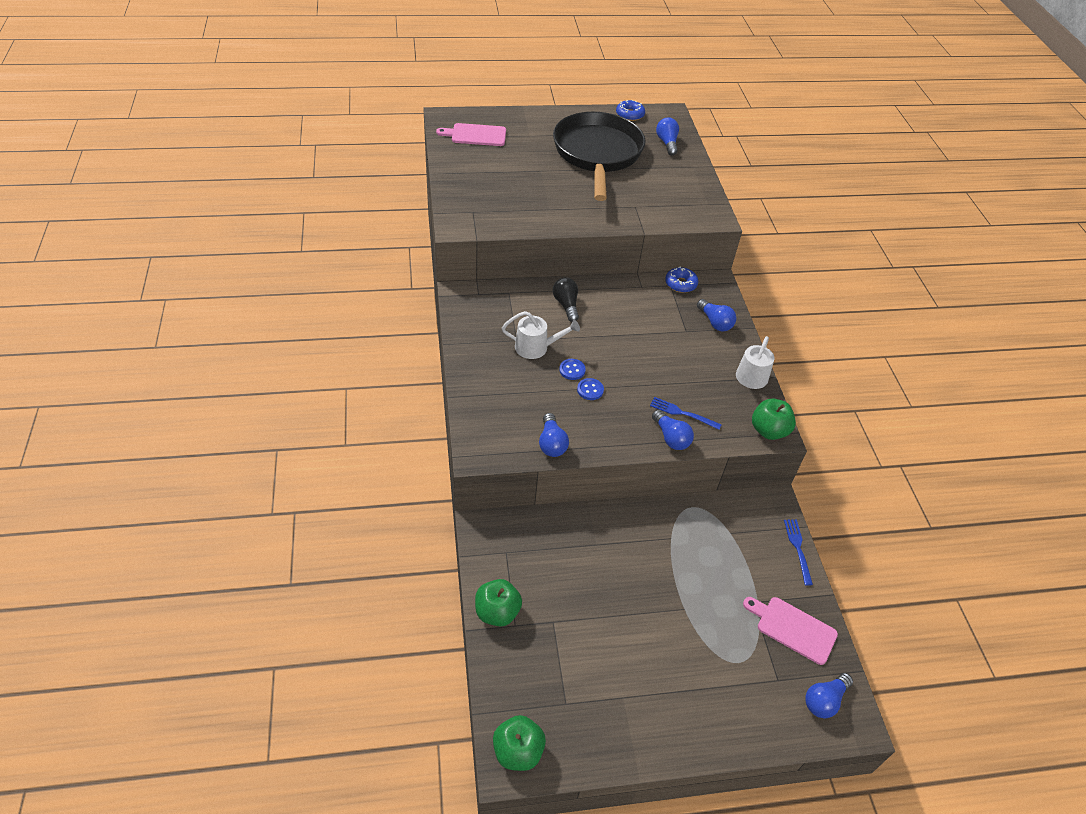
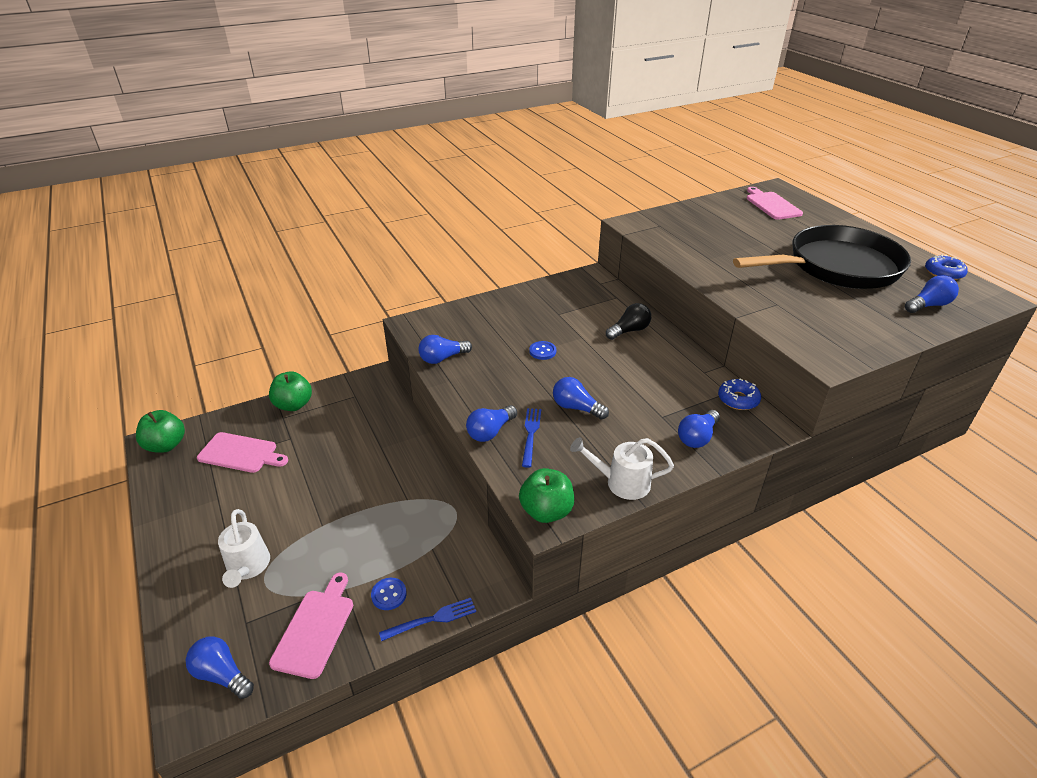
camera: 75 degrees right, 10 degrees down
white watering can [502,311,580,359] -> white watering can moved to [218,509,270,588]
blue button [577,378,604,400] -> blue button moved to [371,578,407,610]
none -> pink cutting board [197,432,288,473]
none -> blue light bulb [553,377,609,420]

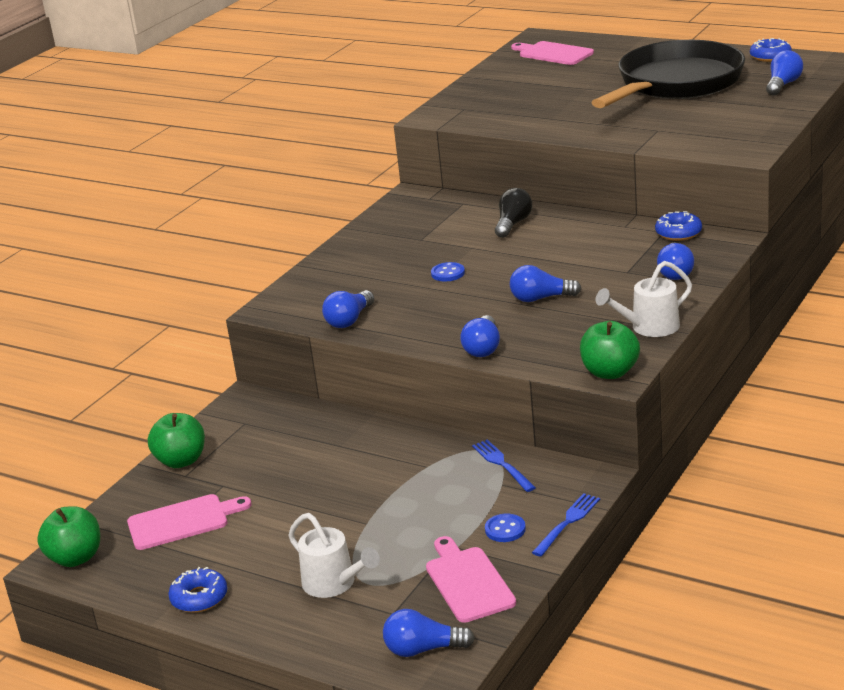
camera: 30 degrees left, 10 degrees down
blue fork [522,408,541,468] -> blue fork moved to [472,439,536,492]
none -> blue donut [168,567,227,613]

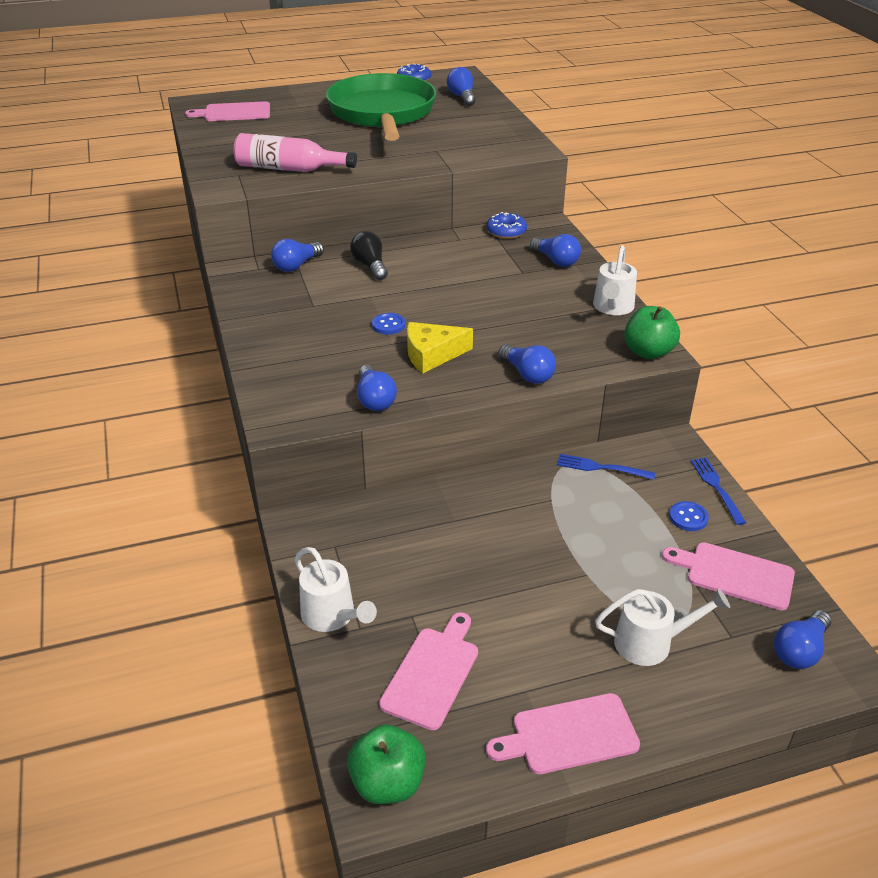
camera: 50 degrees left, 10 degrees up
green apple [148,413,205,468] -> white watering can [295,547,377,632]
blue donut [168,567,227,613] -> pink cutting board [486,693,640,774]
blue light bulb [510,265,582,302] -> blue light bulb moved to [271,239,324,272]
black pan [591,40,745,108] -> green pan [326,73,436,141]
none -> pink bottle [234,133,357,172]
none -> yellow cheese [407,322,473,373]

